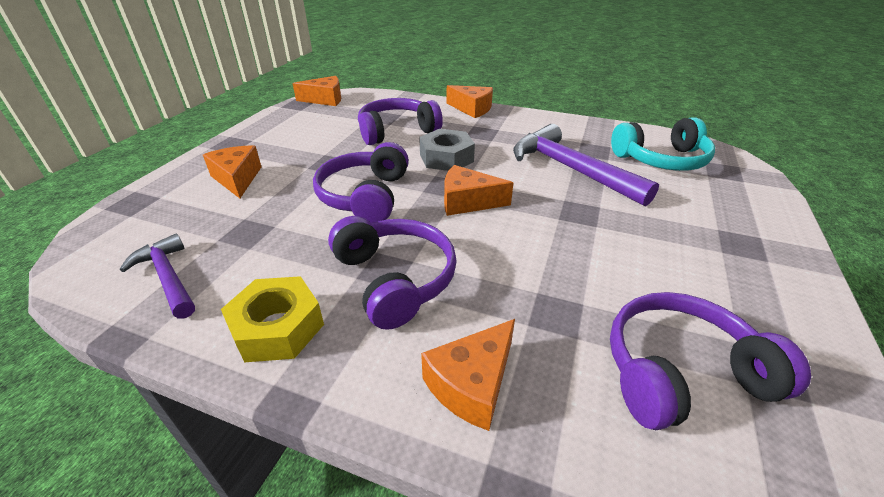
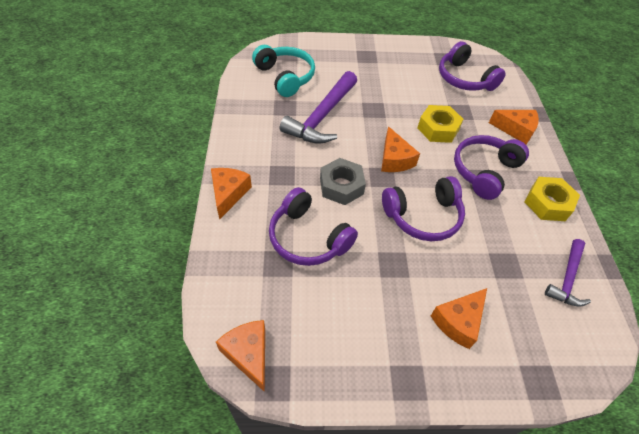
camera: 115 degrees left, 15 degrees up
none -> yellow nut [417,105,463,143]

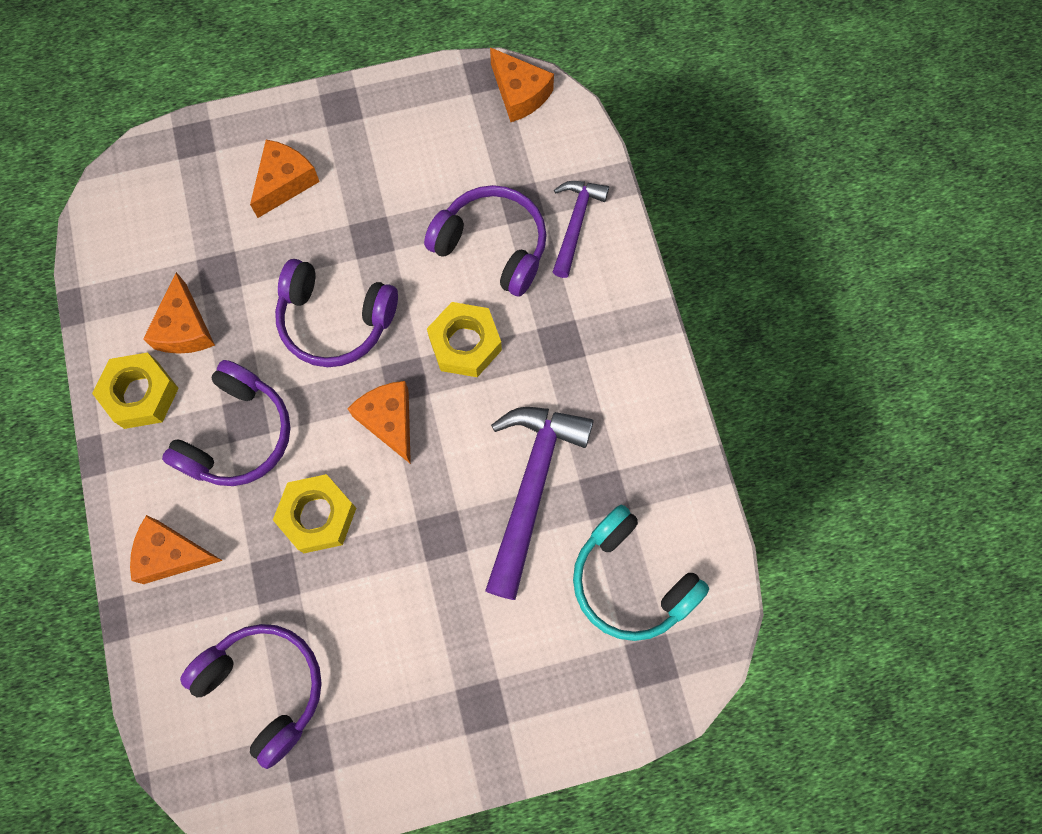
camera: 170 degrees right, 20 degrees up
orange cheese [211,168,252,219] -> orange cheese moved to [143,272,215,354]
grey nut [320,158,366,205] -> yellow nut [427,302,502,377]
purple headphones [382,176,465,241] -> purple headphones turned 135 degrees counterclockwise [275,259,398,367]
purple hammer [545,239,591,307] -> purple hammer moved to [553,181,609,278]

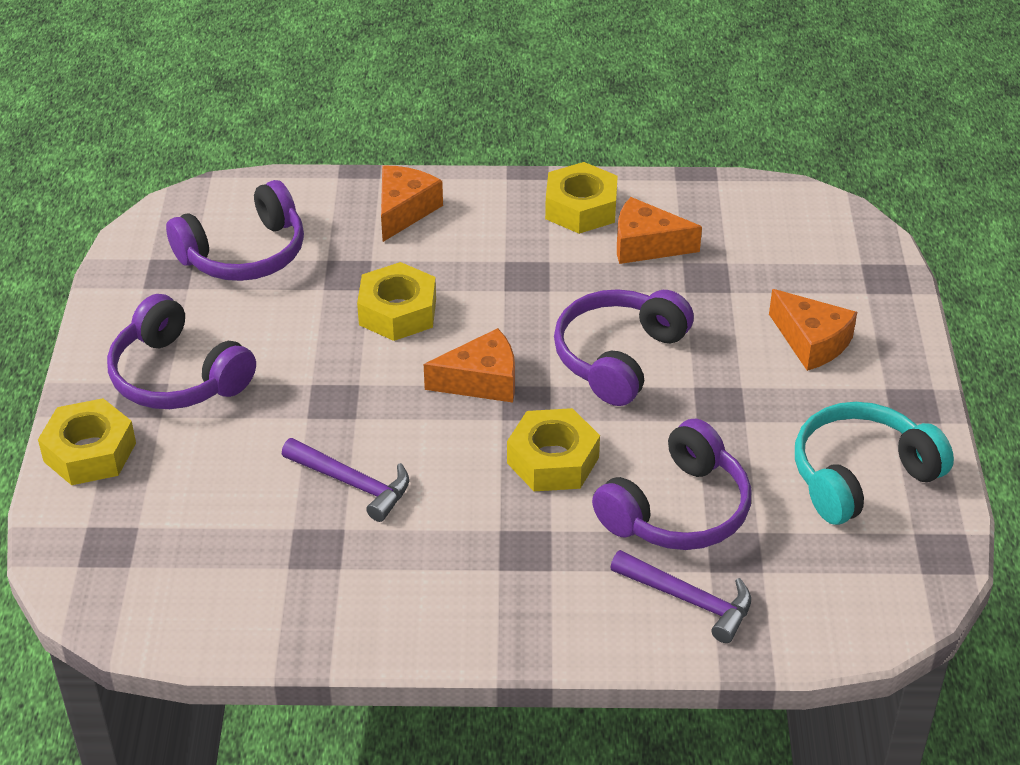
camera: 105 degrees right, 30 degrees down
purple headphones [162,360,291,486] -> purple headphones moved to [107,294,256,409]
purple hammer [485,407,594,600] -> purple hammer [282,438,409,522], size x0.59
orange cheese [490,47,554,122] -> none
turquoise headphones [573,504,709,641] -> turquoise headphones moved to [795,402,954,525]
none -> yellow nut [38,398,136,485]

